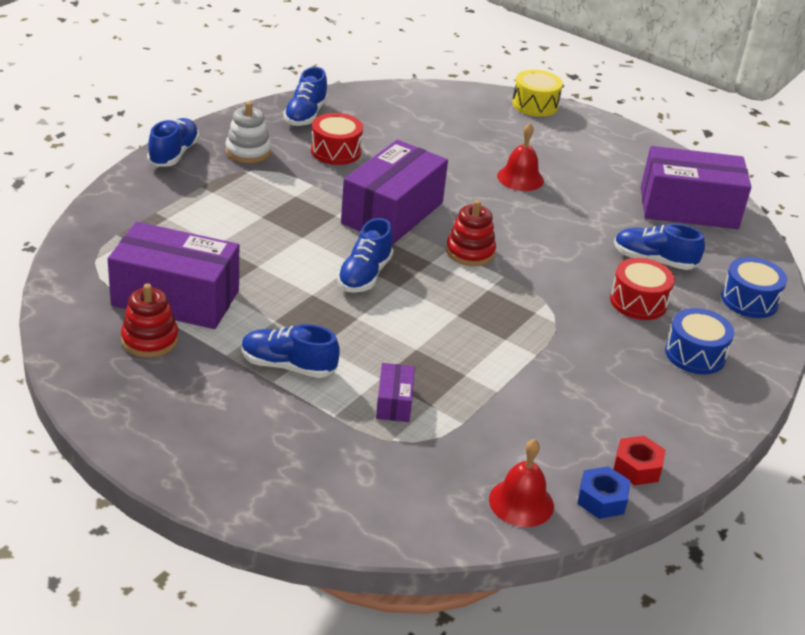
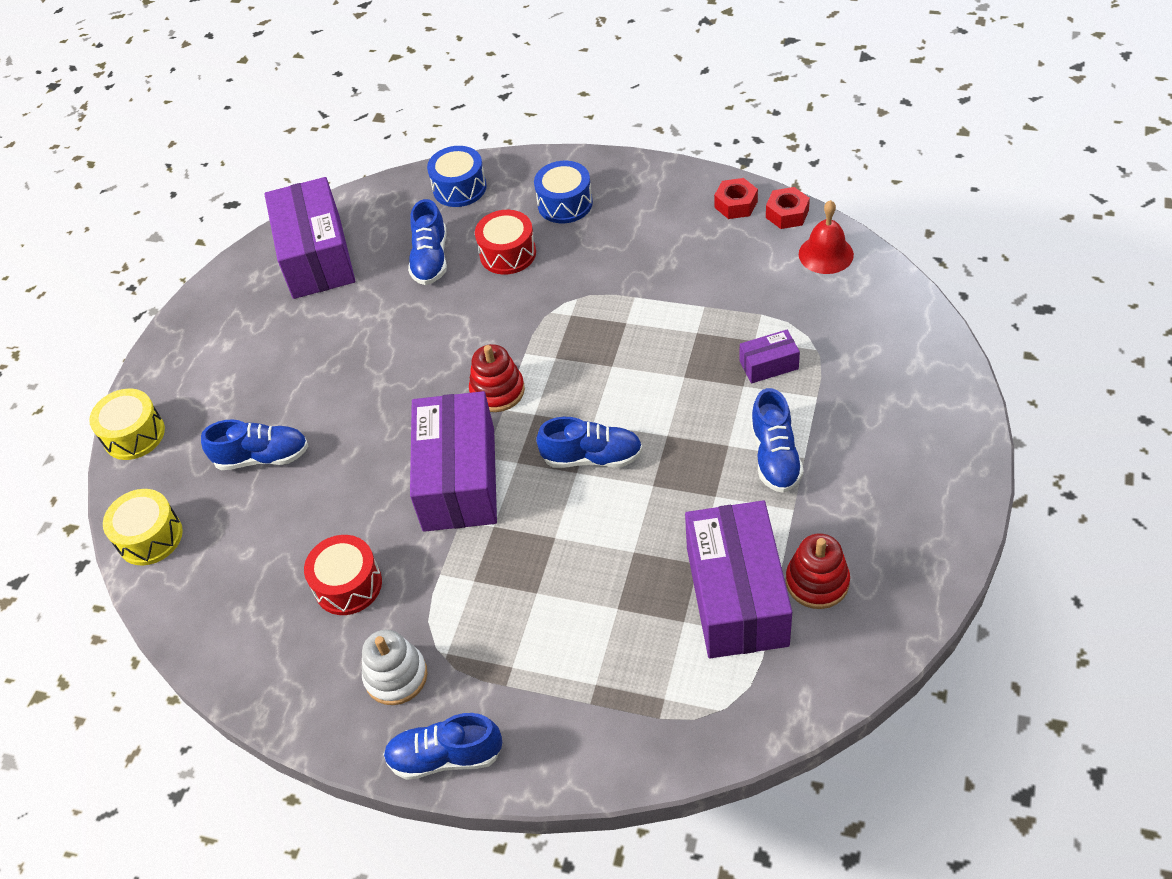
camera: 100 degrees left, 15 degrees up
blue shoe [283,67,328,126] -> blue shoe moved to [201,419,308,470]
purple box [341,140,448,245] -> purple box turned 75 degrees clockwise [410,391,497,532]
red bell [497,123,544,191] -> none
blue nut [577,466,630,519] -> red nut [766,187,810,229]
none -> yellow drum [103,489,183,566]

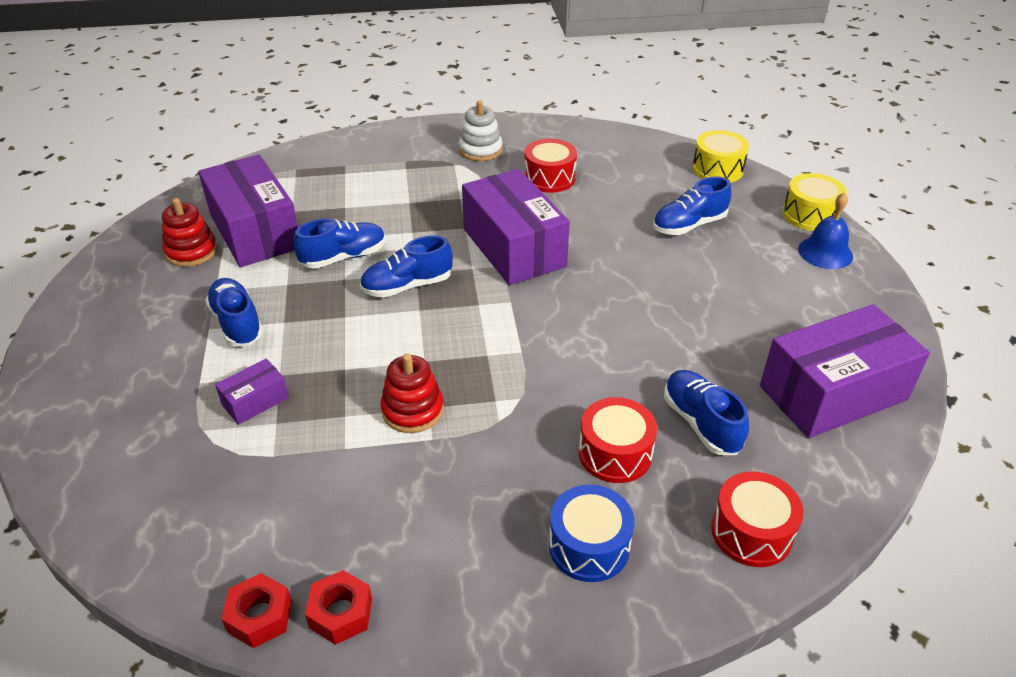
camera: 150 degrees right, 10 degrees down
purple box [265,177,355,299] -> purple box turned 75 degrees counterclockwise [760,304,930,438]
blue shoe [383,713,503,780] -> blue shoe moved to [293,219,386,269]
blue drum [427,146,487,207] -> red drum [711,471,804,567]
red stacking toy [469,344,525,412] -> red stacking toy moved to [380,353,444,433]
red bell [799,200,854,274] -> none
none -> blue bell [798,193,853,269]

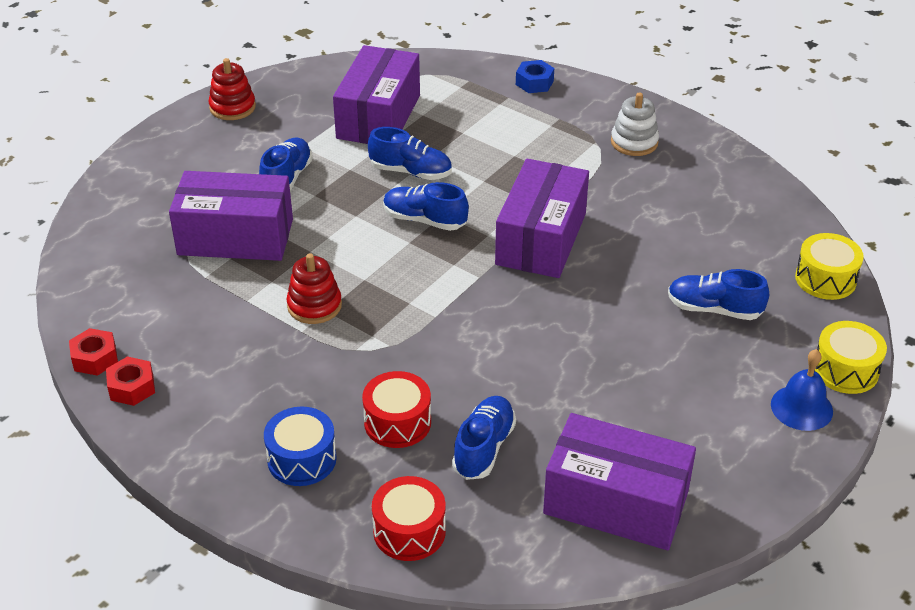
camera: 45 degrees right, 0 degrees up
red stacking toy [162,198,218,267] -> red stacking toy moved to [208,58,256,120]
purple box [215,359,289,425] -> purple box [169,171,293,261], size x2.22
red drum [524,139,577,193] -> none
none -> blue nut [516,60,554,93]

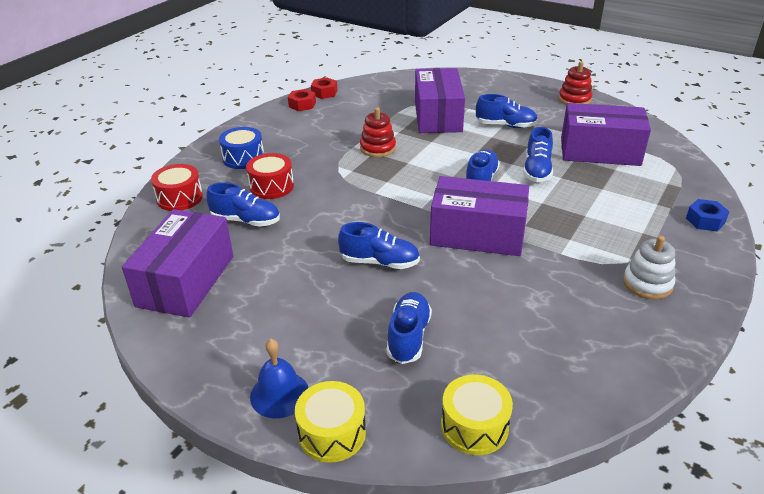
camera: 85 degrees right, 5 degrees down
none -> blue shoe [338,222,420,269]

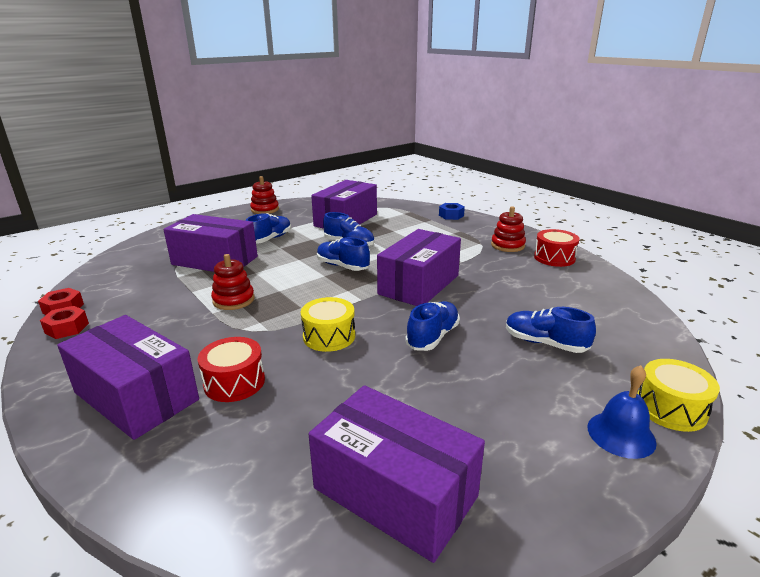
camera: 70 degrees left, 10 degrees down
red drum [151,164,203,211] -> red drum moved to [534,229,580,267]
blue shoe [206,182,280,227] -> none
blue drum [219,127,264,169] -> purple box [57,315,199,440]
yellow drum [441,375,513,455] -> yellow drum moved to [301,297,355,352]
white stacking toy [623,236,675,299] -> red stacking toy [491,206,526,252]

